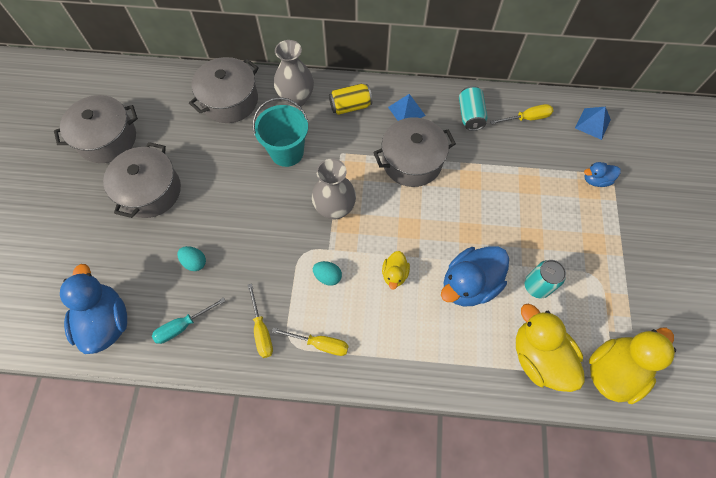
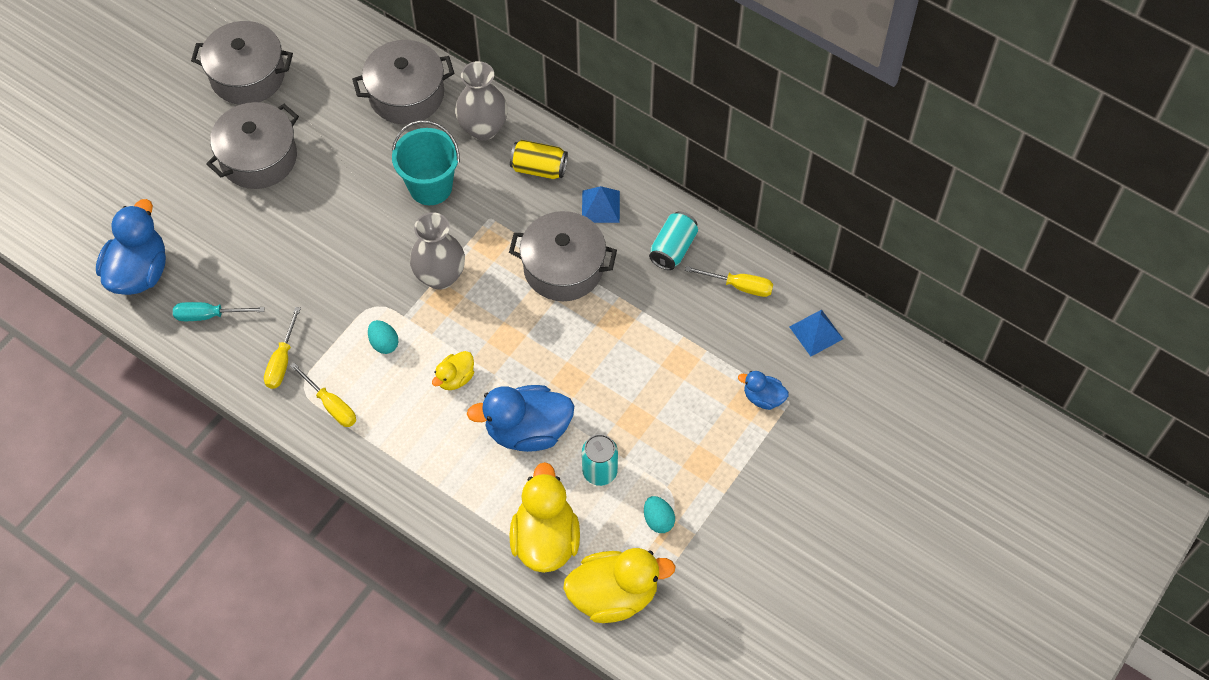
camera: 30 degrees right, 5 degrees down
turquoise egg [177,246,206,271] -> turquoise egg moved to [644,496,675,533]

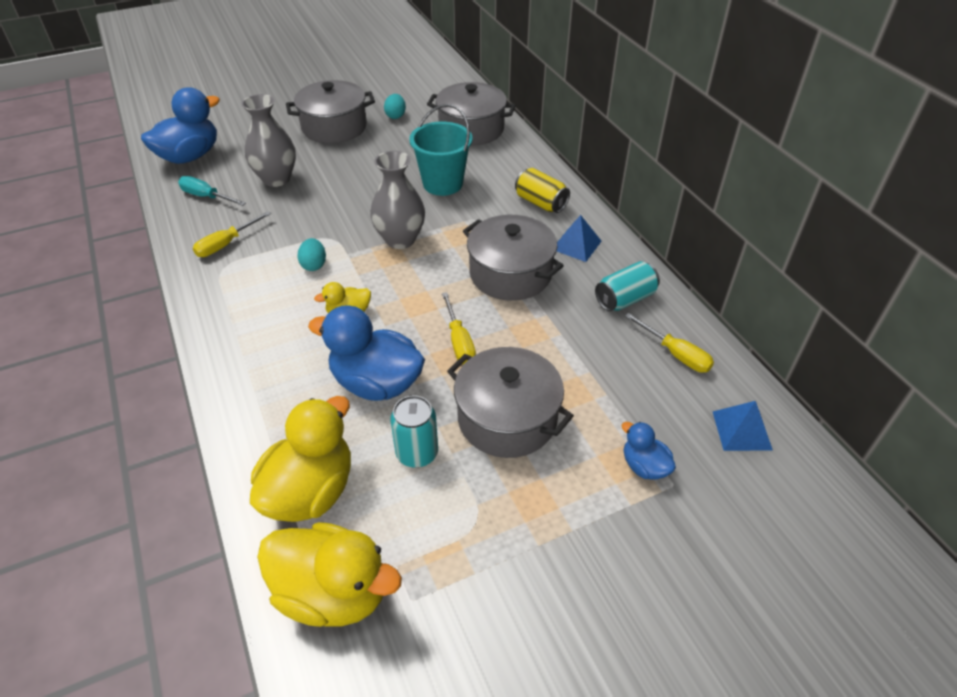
camera: 30 degrees right, 15 degrees down
grey pot [191,21,293,105] -> grey pot moved to [447,347,574,458]
yellow screwdriver [290,363,356,427] -> yellow screwdriver moved to [442,292,476,365]
grey vase [455,61,508,141] -> grey vase moved to [241,94,296,187]
turquoise egg [644,496,675,533] -> turquoise egg moved to [384,94,406,119]

